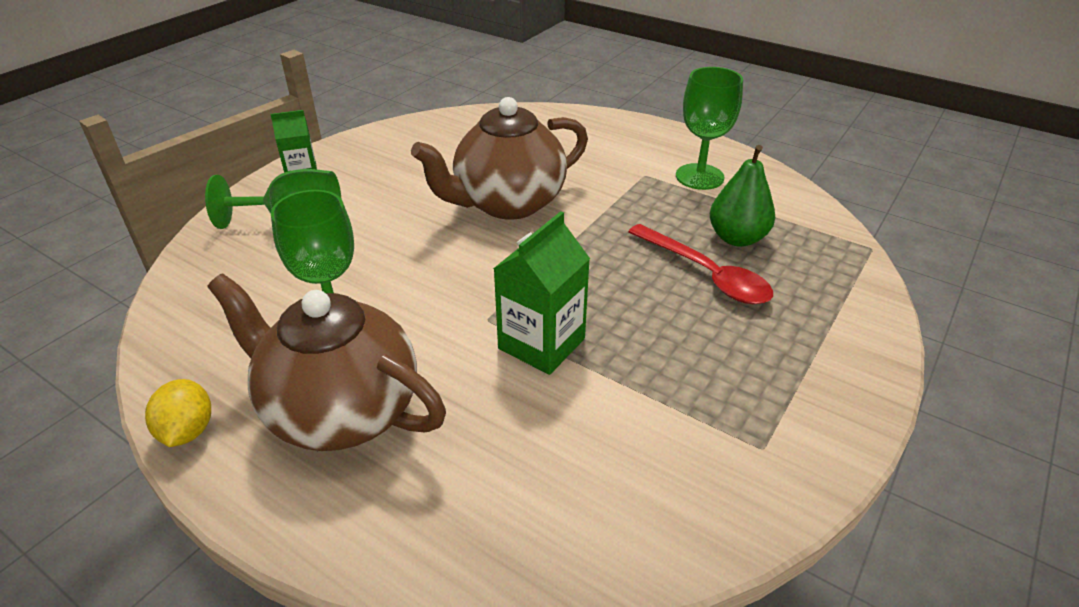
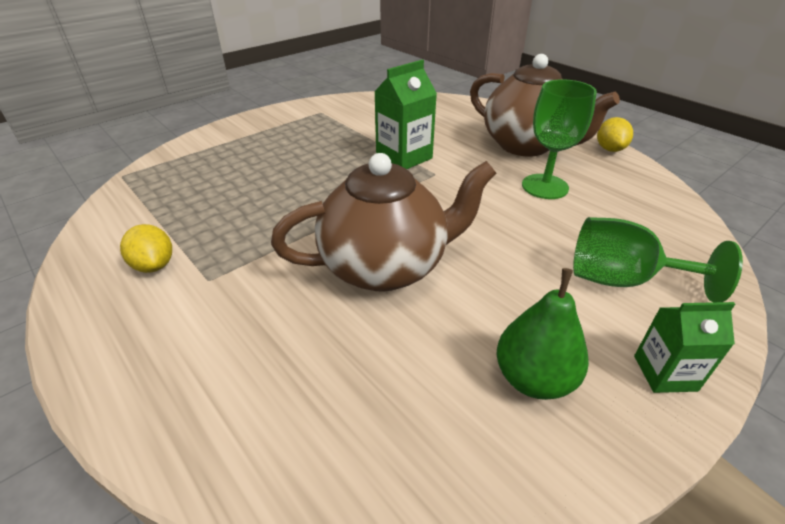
camera: 165 degrees left, 0 degrees up
red spoon [628,224,773,304] -> none
green goblet [676,67,743,190] -> yellow lemon [120,224,172,273]
green pear [710,145,775,247] -> green pear moved to [497,268,589,400]

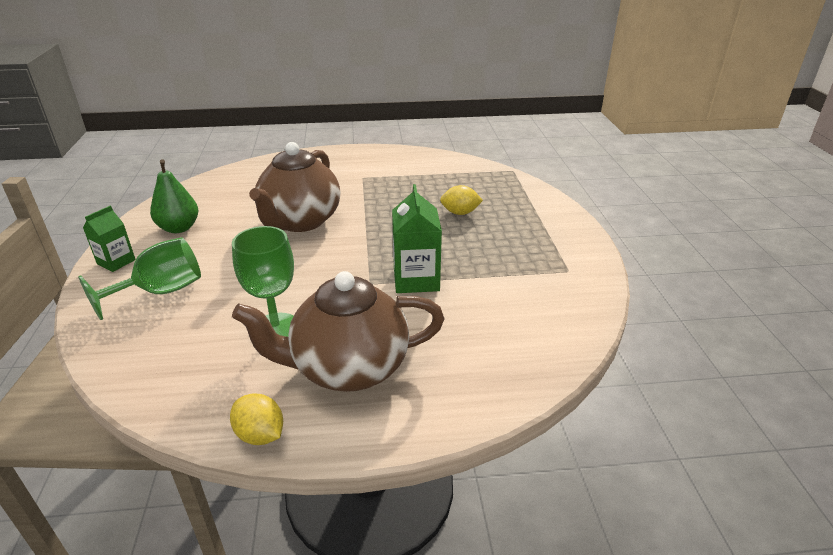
camera: 125 degrees right, 5 degrees down
yellow lemon [120,224,172,273] -> yellow lemon moved to [440,185,483,215]

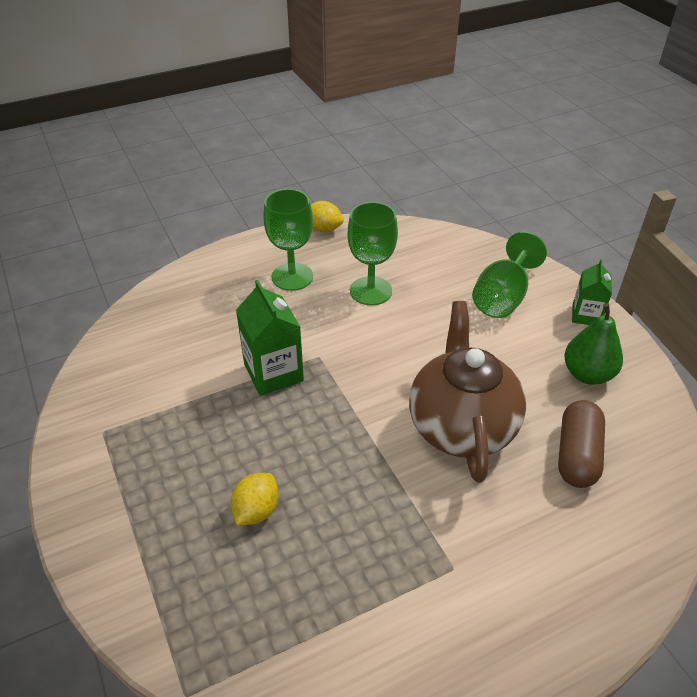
camera: 160 degrees right, 10 degrees up
brown teapot [232,271,445,392] -> green goblet [263,189,313,291]
yellow lemon [440,185,483,215] -> yellow lemon turned 45 degrees counterclockwise [231,473,279,526]
none -> brown capsule [558,400,605,488]

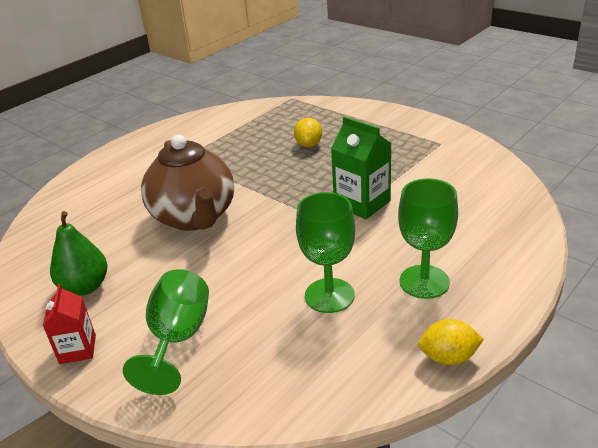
camera: 160 degrees right, 10 degrees down
brown capsule [558,400,605,488] -> none
green carton [572,259,612,325] -> red carton [43,284,96,364]

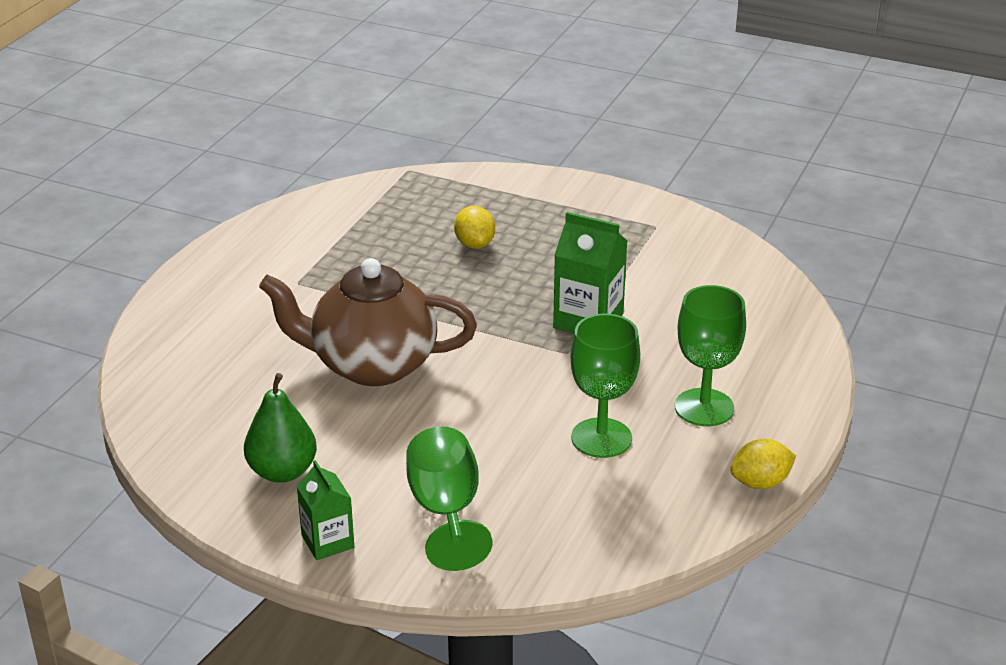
camera: 20 degrees left, 0 degrees up
red carton [43,284,96,364] -> green carton [297,460,354,560]
brown teapot [141,135,234,231] -> brown teapot turned 135 degrees clockwise [259,258,477,386]

